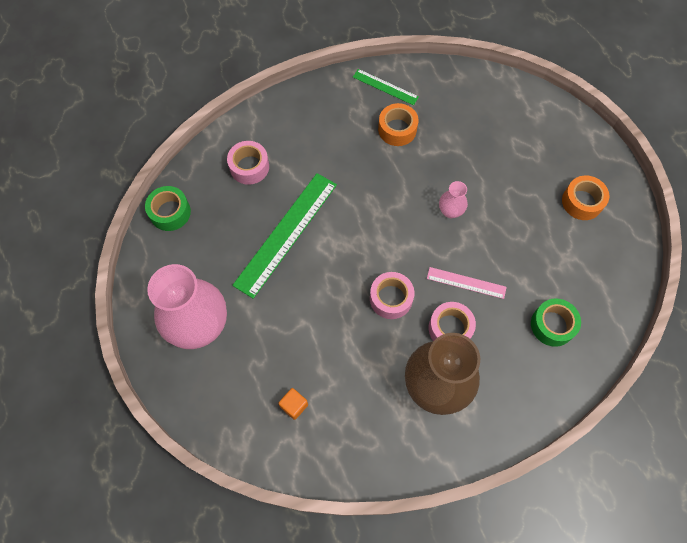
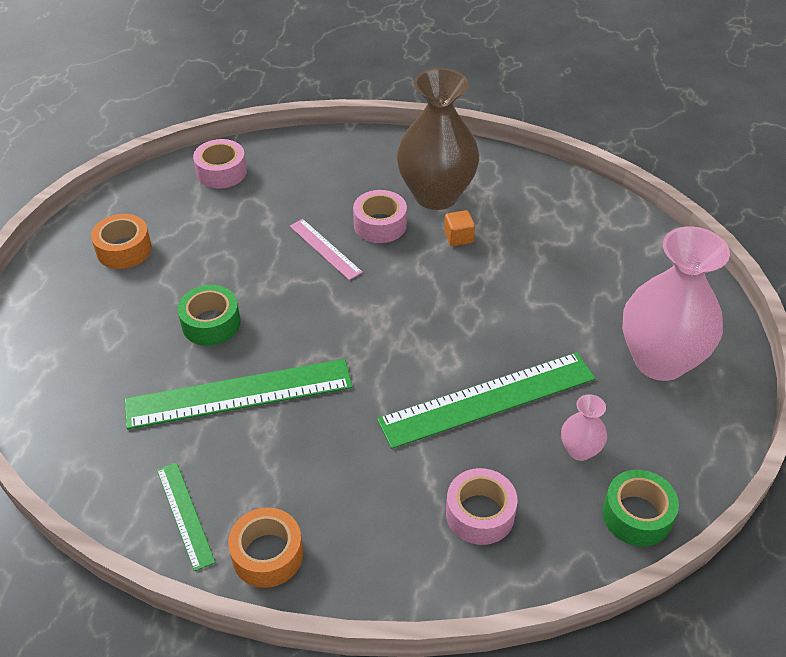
camera: 145 degrees left, 20 degrees down
orange cube [278,388,308,420] -> orange cube moved to [444,210,475,246]
pink tape [370,272,414,319] -> pink tape moved to [193,139,247,189]
orange tape [378,103,418,146] -> orange tape moved to [228,507,303,588]
pink vase [439,181,468,218] -> pink vase moved to [561,394,607,461]
green tape [531,298,581,347] -> green tape moved to [178,285,241,346]
none -> green ruler [125,359,353,430]

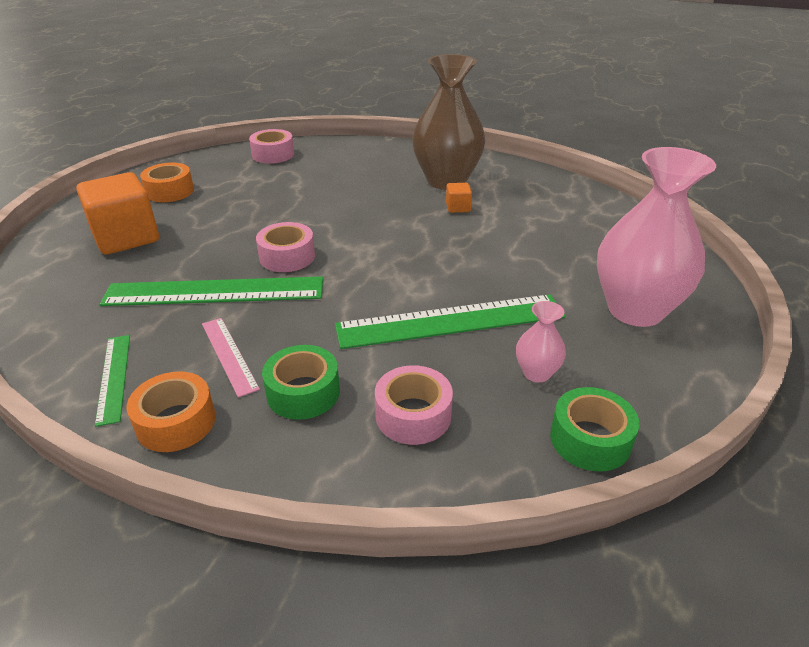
camera: 10 degrees right, 10 degrees down
green tape [178,285,241,346] -> green tape moved to [262,345,340,420]
pink ruler [290,219,363,280] -> pink ruler moved to [202,318,260,398]
pink tape [353,190,407,243] -> pink tape moved to [256,222,315,272]
none -> orange cube [77,172,159,254]

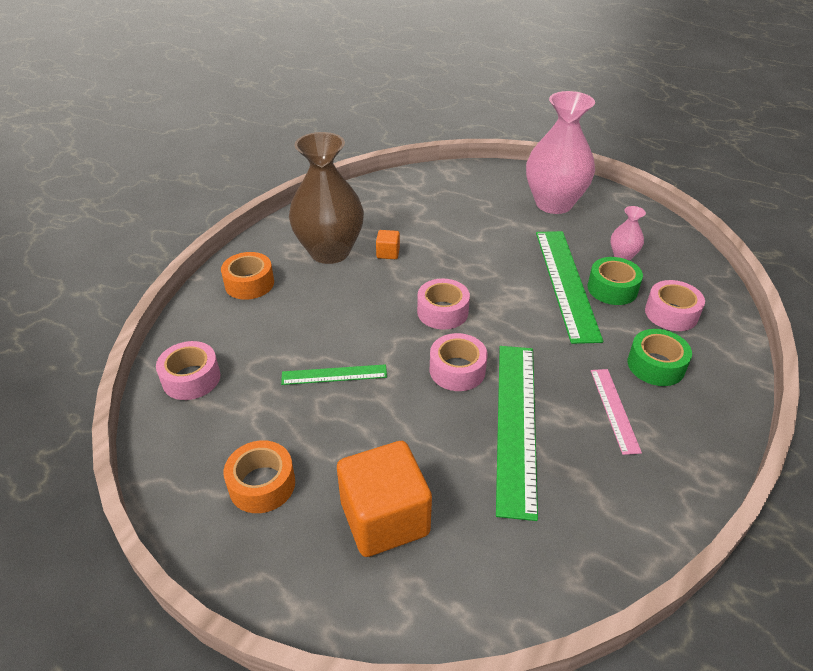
camera: 80 degrees left, 5 degrees up
green ruler [95,335,130,427] -> green ruler moved to [281,364,387,385]
orange tape [127,371,216,452] -> orange tape moved to [221,252,274,300]
pink ruler [202,318,260,398] -> pink ruler turned 75 degrees counterclockwise [591,369,642,455]
green tape [550,387,639,471] -> green tape moved to [588,257,643,305]
none -> pink tape [417,279,470,330]

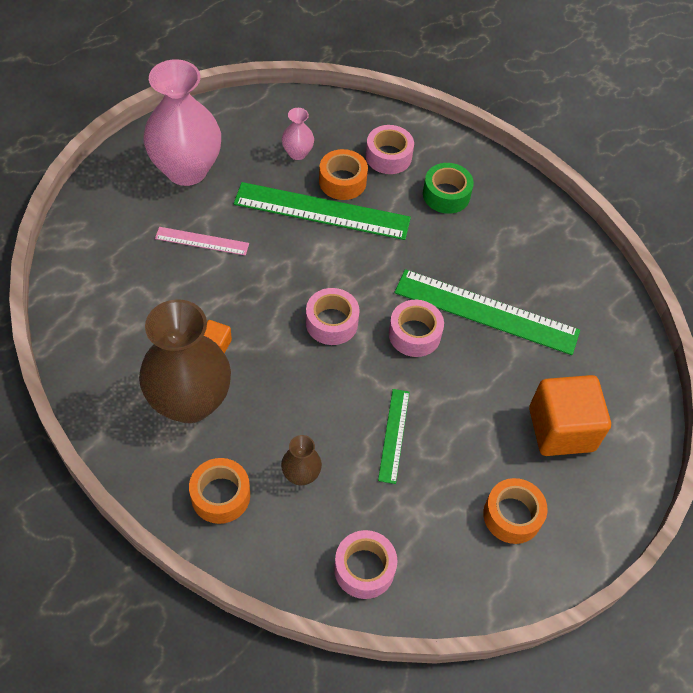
camera: 80 degrees left, 15 degrees up
green tape [588,257,643,305] -> orange tape [319,149,368,200]
pink ruler [591,369,642,455] -> pink ruler moved to [155,227,249,256]
none -> brown vase [281,435,322,485]

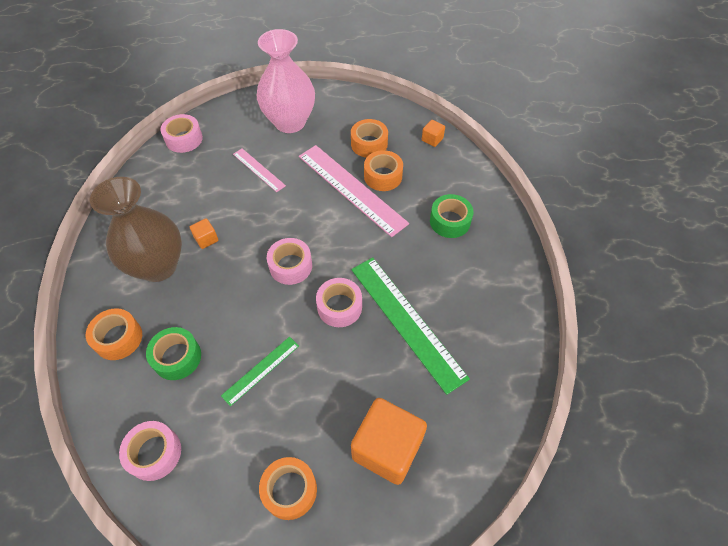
camera: 40 degrees right, 0 degrees up
green ruler [234,182,411,240] -> pink ruler [299,145,409,237]
brown vase [281,435,322,485] -> green tape [146,327,201,380]
pink vase [282,108,314,160] -> orange tape [351,119,388,158]
pink tape [366,125,414,174] -> pink tape moved to [161,114,203,153]
none -> orange cube [422,120,445,147]

